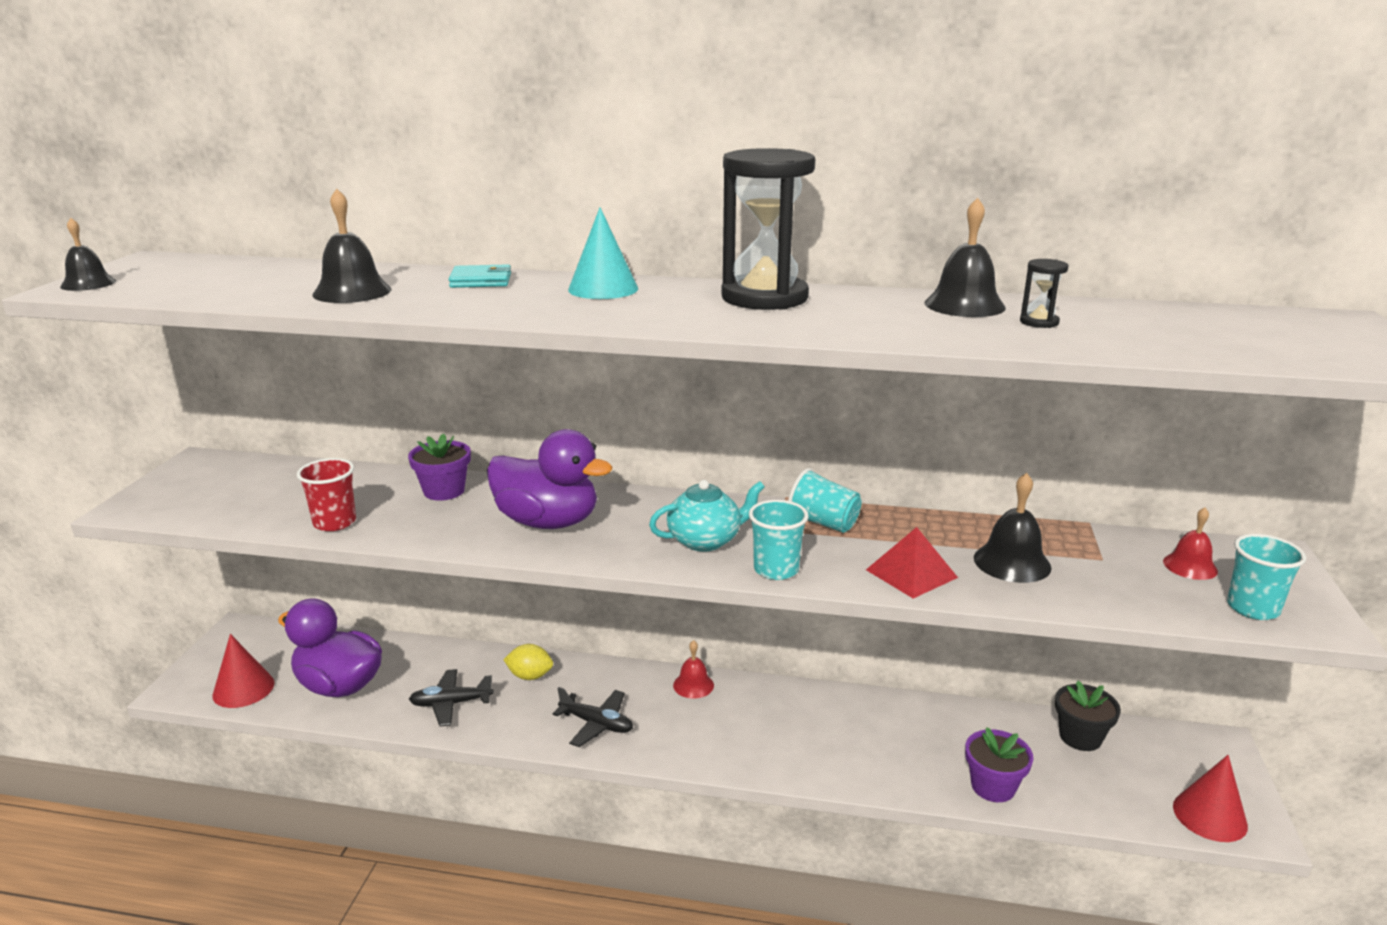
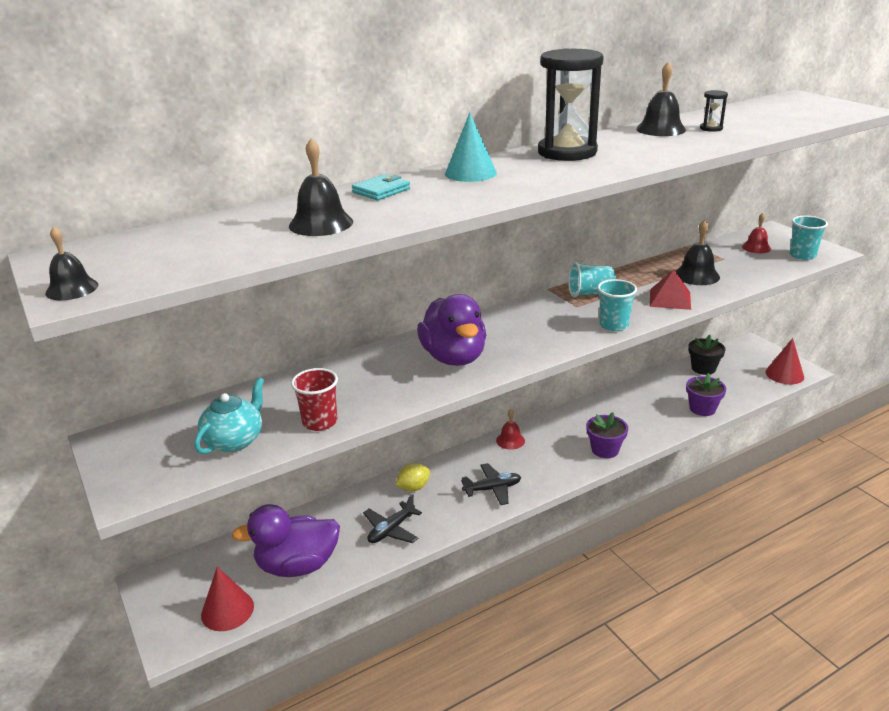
camera: 40 degrees left, 5 degrees up
purple flower pot [408,434,471,501] -> purple flower pot moved to [586,412,628,458]
purple duck [487,429,612,529] -> purple duck turned 90 degrees clockwise [417,294,486,366]
turquoise teapot [649,480,765,552] -> turquoise teapot moved to [194,377,264,454]

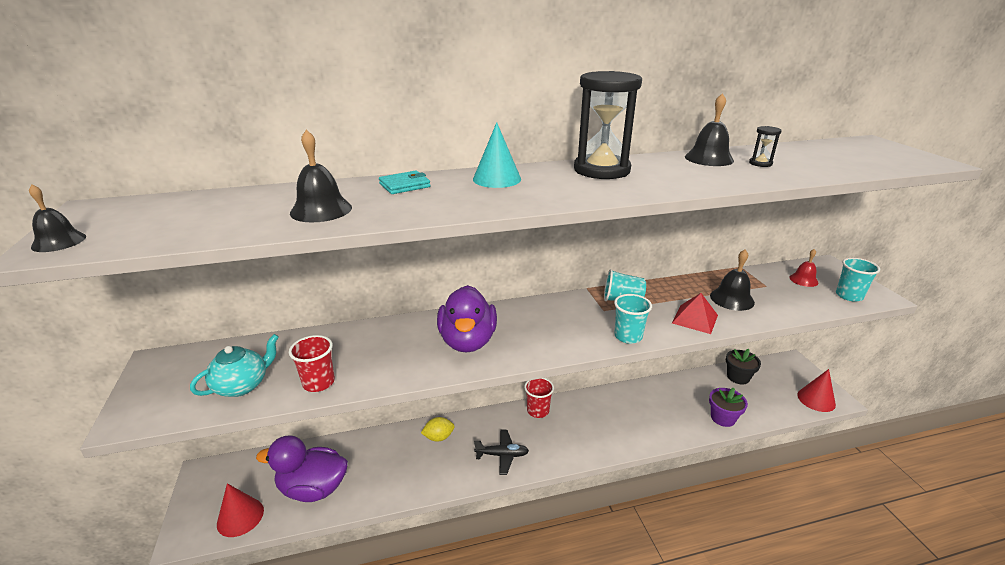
camera: 15 degrees right, 0 degrees up
black plane [363,494,422,543] -> none
red bell [496,409,525,450] -> red cup [524,378,554,418]
purple flower pot [586,412,628,458] -> none

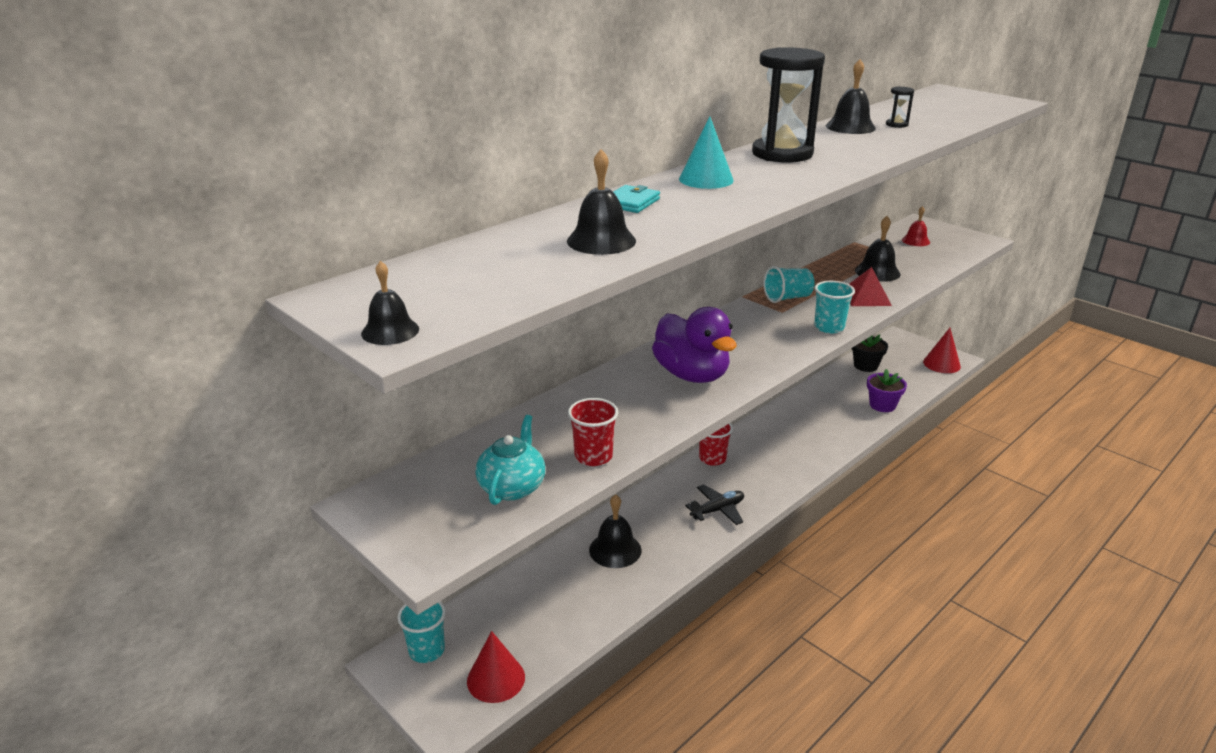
camera: 30 degrees left, 0 degrees up
purple duck [256,435,348,502] -> none
yellow lemon [421,417,454,442] -> none
turquoise cup [836,258,880,302] -> turquoise cup moved to [397,602,446,663]
none -> black bell [589,494,642,568]

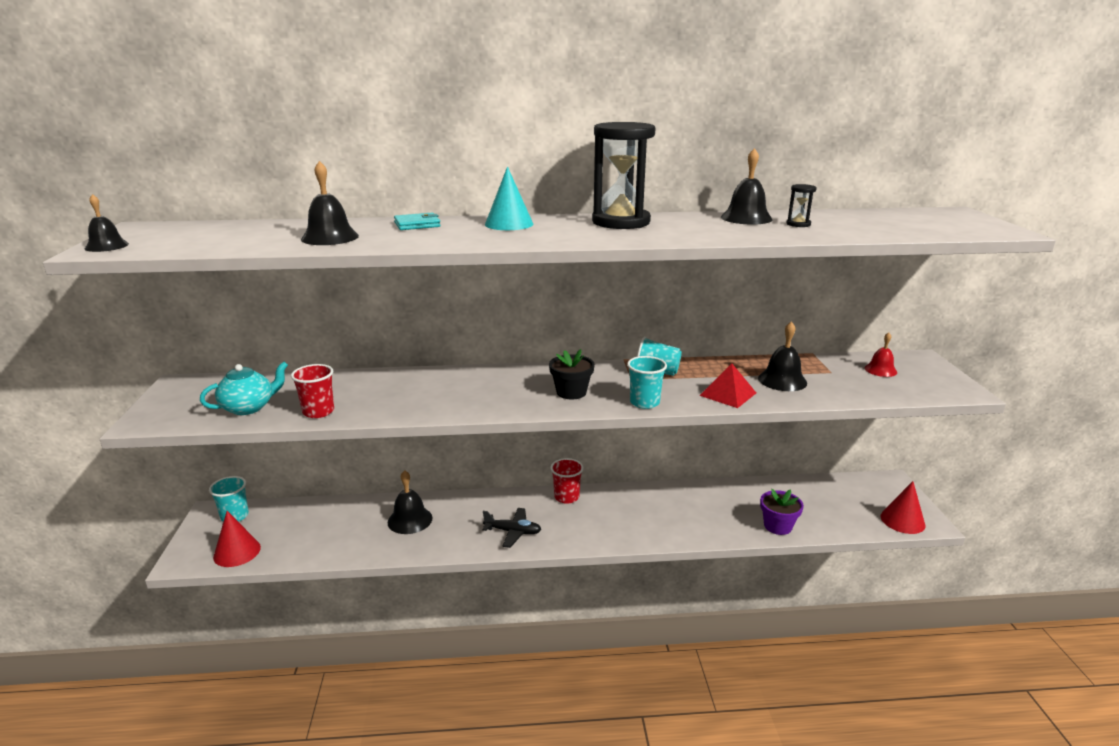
camera: 40 degrees right, 5 degrees down
purple duck [652,307,737,383] -> none
black flower pot [851,335,888,372] -> black flower pot moved to [549,349,595,399]

